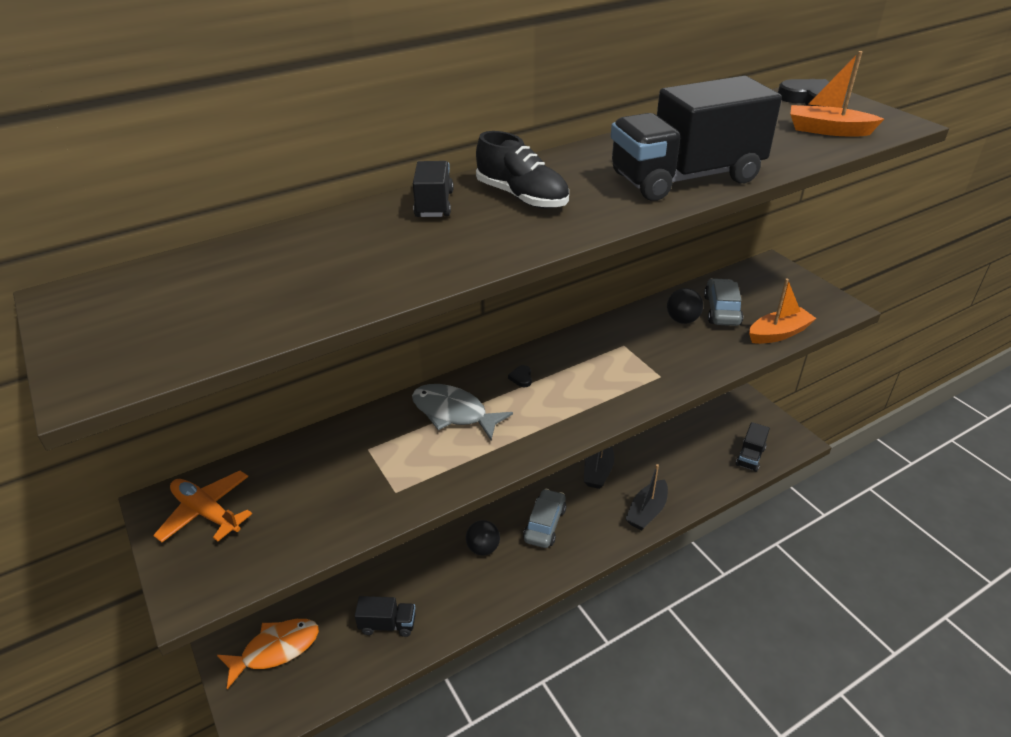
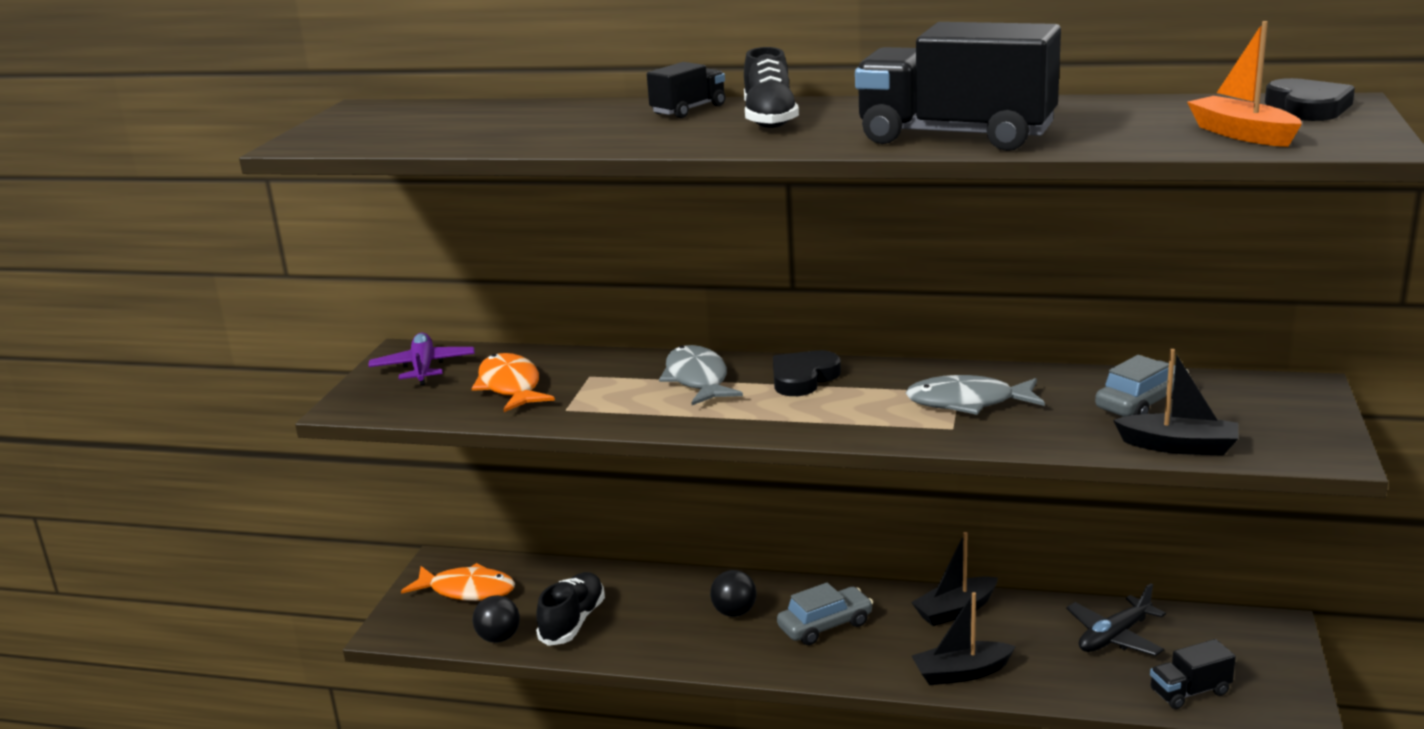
camera: 45 degrees right, 15 degrees down
orange plane [153,471,252,542] -> purple plane [368,333,475,385]
black truck [355,596,416,637] -> black shoe [536,572,605,646]
black heart [508,365,532,388] -> black heart [773,350,841,396], size x2.20
black ball [667,288,703,324] -> black ball moved to [473,595,520,643]
orange boat [749,279,817,344] -> black boat [1113,349,1238,456]
none -> orange fish [471,353,555,412]
none -> grey fish [906,375,1045,415]
none -> black plane [1066,583,1166,656]

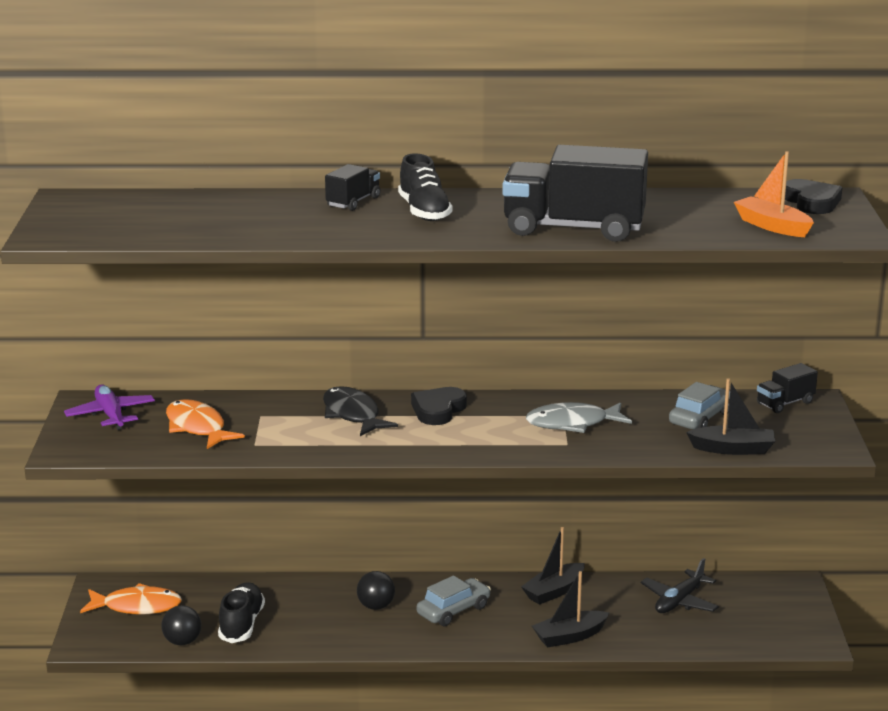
camera: 15 degrees left, 0 degrees up
grey fish [659,345,743,405] -> black fish [323,386,398,436]
black truck [1150,639,1236,709] -> black truck moved to [757,363,818,413]

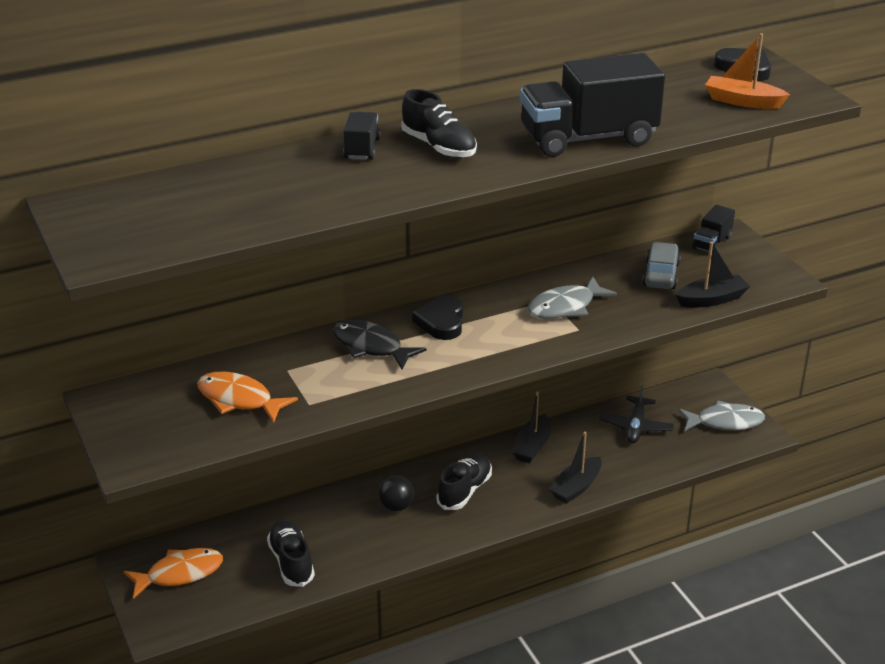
camera: 25 degrees left, 10 degrees up
purple plane [64,384,155,430] -> none
black ball [161,605,201,645] -> none
grey car [417,575,491,626] -> black shoe [437,453,492,510]
none -> grey fish [678,401,765,431]

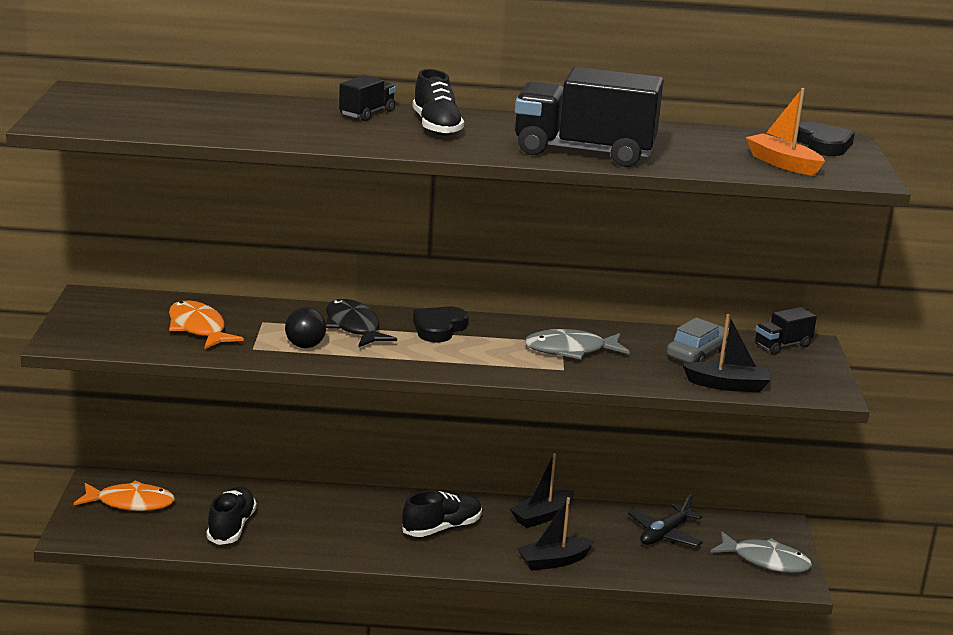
camera: 25 degrees right, 10 degrees down
black ball [378,475,414,512] -> black ball moved to [285,307,326,348]

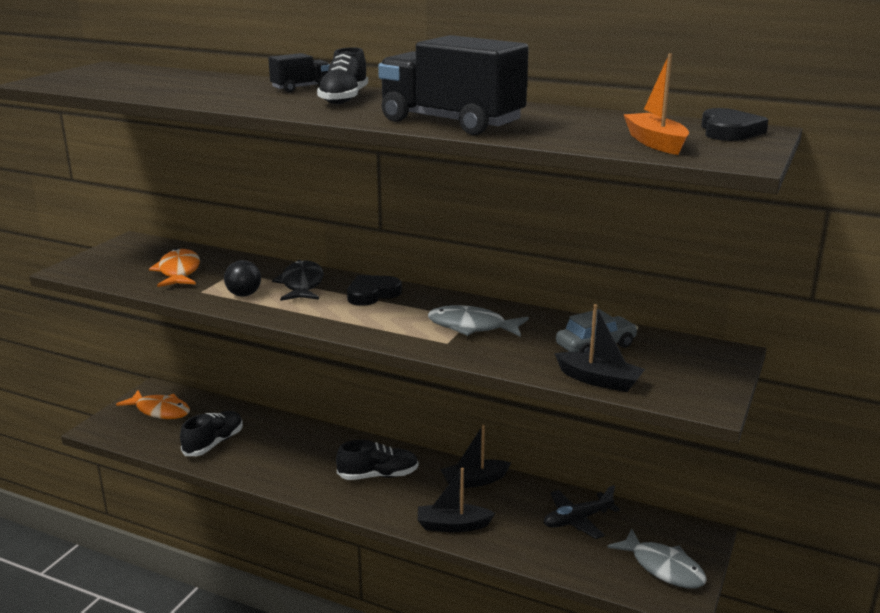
camera: 25 degrees right, 0 degrees up
black truck [755,307,817,354] -> none

